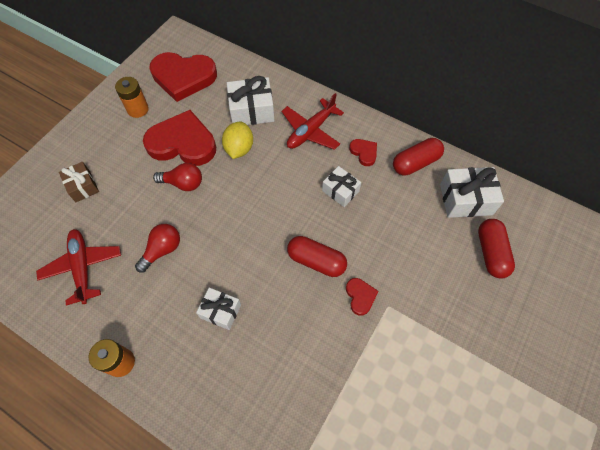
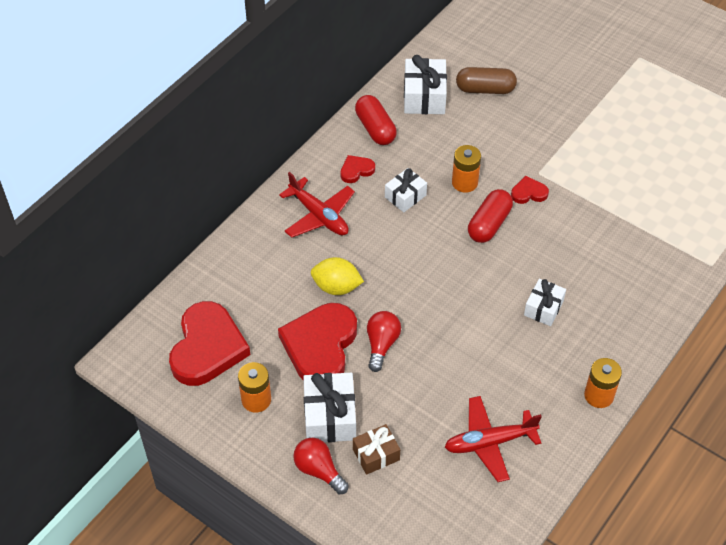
camera: 85 degrees left, 10 degrees down
red light bulb [135,224,180,273] -> red light bulb moved to [293,438,349,494]
white gift [227,76,275,125] -> white gift moved to [303,373,356,443]
red capsule [478,219,515,279] -> brown capsule [456,67,517,94]
none -> orange battery [452,145,481,193]

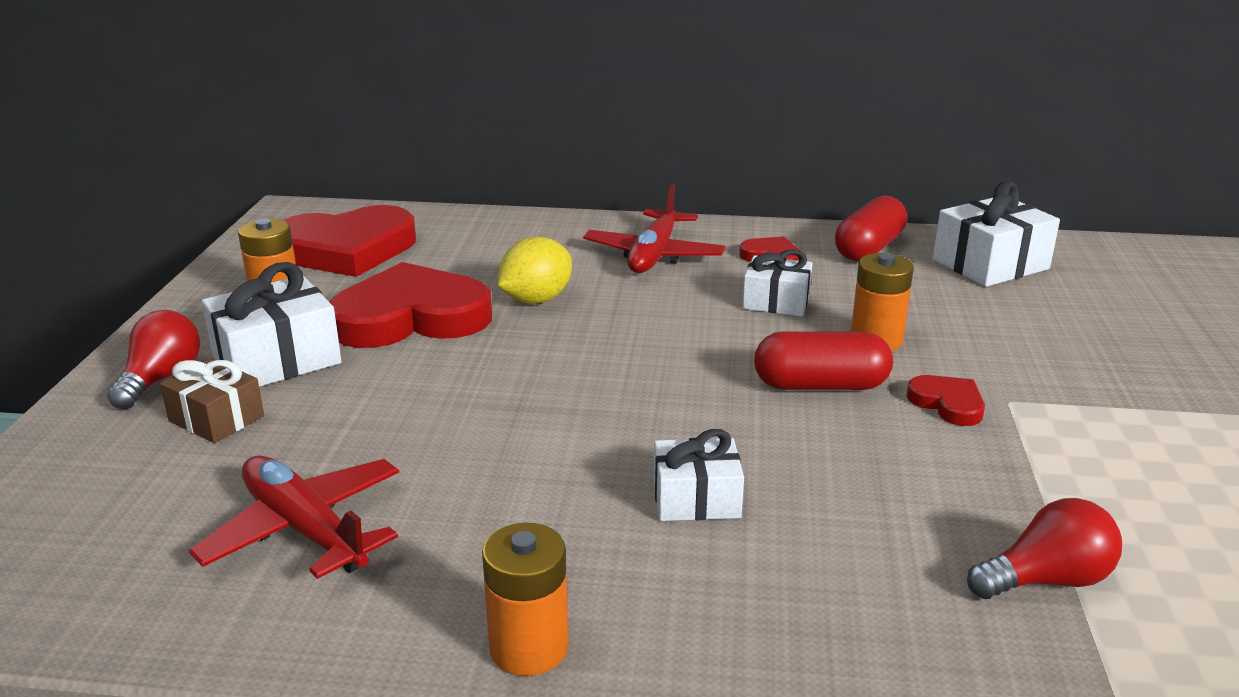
camera: 60 degrees right, 25 degrees down
yellow lemon [311,257,364,295] -> yellow lemon turned 60 degrees clockwise [498,237,572,304]
red light bulb [367,311,401,372] -> red light bulb moved to [967,498,1122,599]
brown capsule [456,67,517,94] -> none

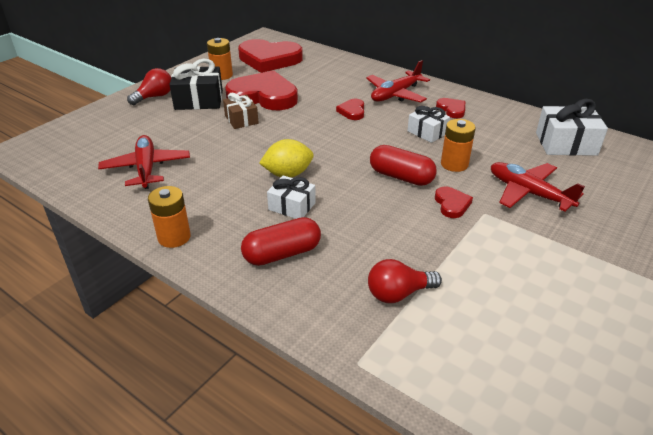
camera: 30 degrees right, 10 degrees up
brown gift [160,358,264,443] -> brown gift moved to [223,93,259,129]
white gift [202,262,341,387] -> black gift [169,59,223,110]
yellow lemon [498,237,572,304] -> yellow lemon moved to [259,139,314,178]
red capsule [835,196,907,261] -> red capsule moved to [241,217,321,266]
red light bulb [967,498,1122,599] -> red light bulb turned 150 degrees clockwise [368,259,442,303]
none -> red heart [336,99,364,120]
none -> red plane [491,162,585,212]

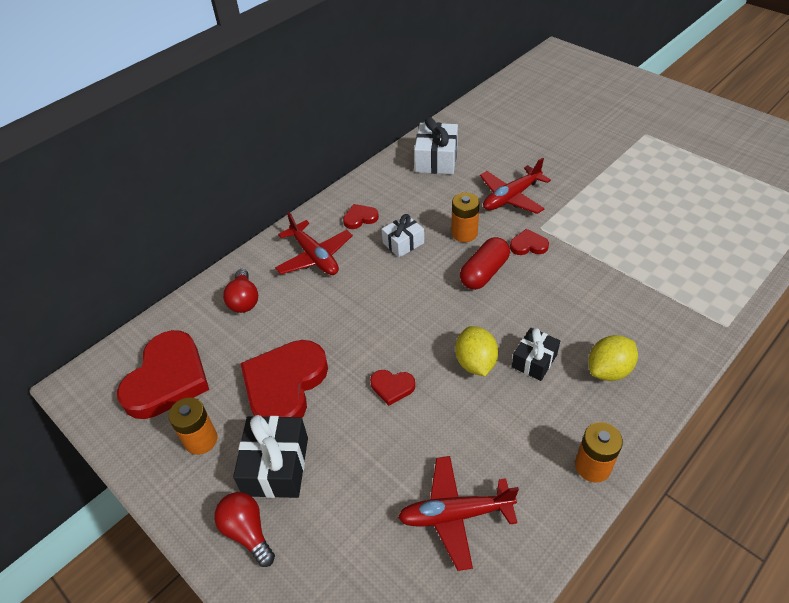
camera: 80 degrees left, 10 degrees up
brown gift [223,93,259,129] -> none
red capsule [241,217,321,266] -> yellow lemon [589,335,638,381]
white gift [267,175,316,219] -> black gift [512,328,560,381]
red heart [336,99,364,120] -> red heart moved to [370,370,415,406]
red light bulb [368,259,442,303] -> red light bulb moved to [223,269,258,313]

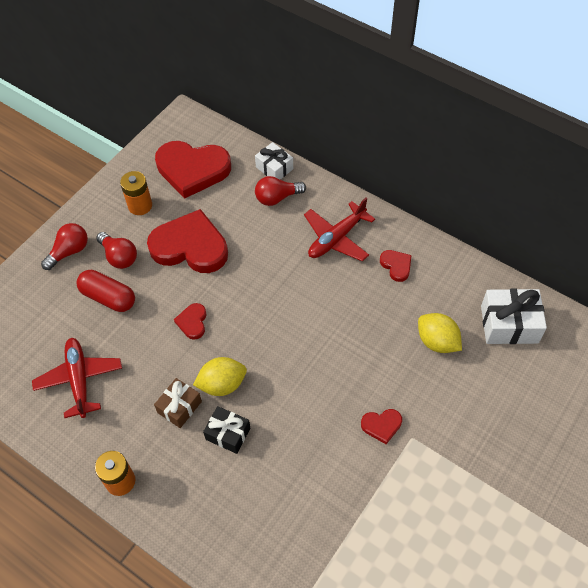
camera: 80 degrees right, 10 degrees up
black gift [233,415,308,498] -> red light bulb [96,232,137,269]
white gift [381,214,424,257] -> white gift moved to [255,142,293,179]
orange battery [451,193,480,242] -> none
red capsule [460,237,510,290] -> red capsule moved to [76,270,135,312]
red plane [480,157,551,214] -> none
red heart [510,229,549,255] -> red heart turned 90 degrees clockwise [361,409,402,444]
yellow lemon [589,335,638,381] -> yellow lemon moved to [418,313,462,353]
none -> brown gift [154,378,202,428]

